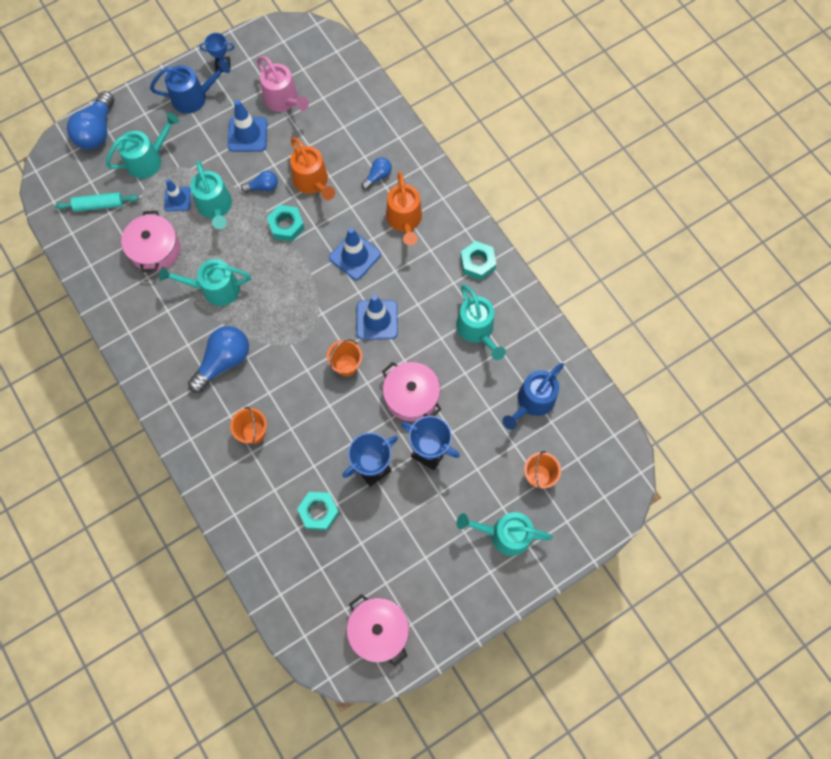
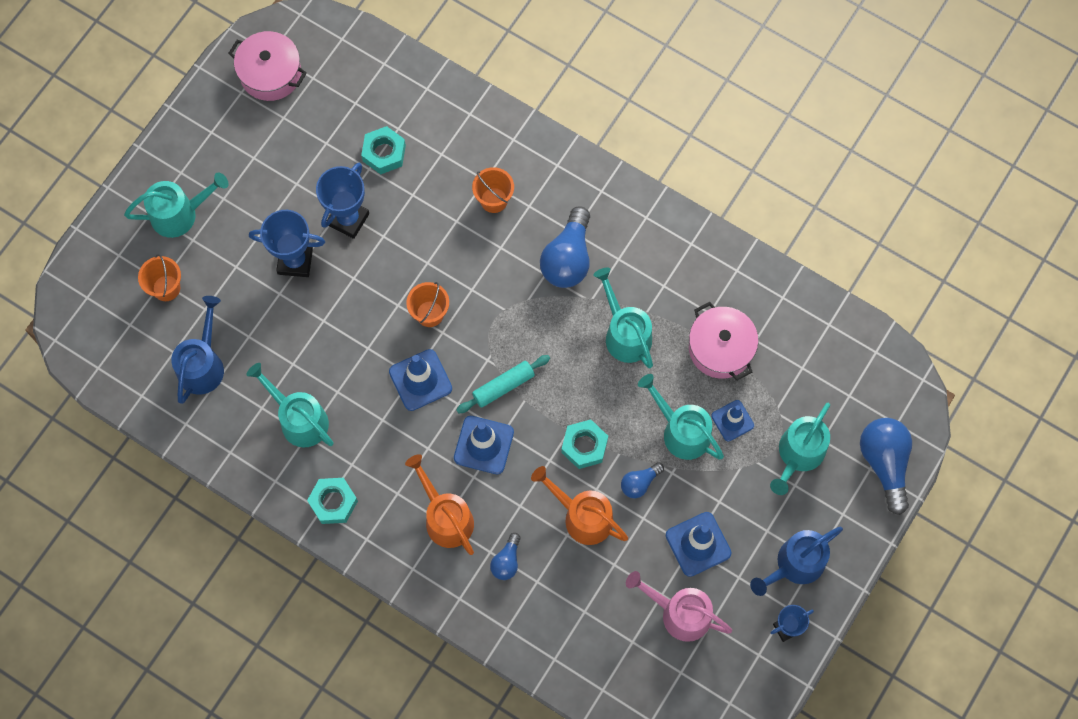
camera: 155 degrees right, 0 degrees up
turquoise rolling pin [55,192,139,212] -> turquoise rolling pin moved to [456,355,550,413]
turquoise watering can [159,259,251,306] -> turquoise watering can turned 90 degrees counterclockwise [593,267,653,368]
pink pot [382,362,442,422] -> none

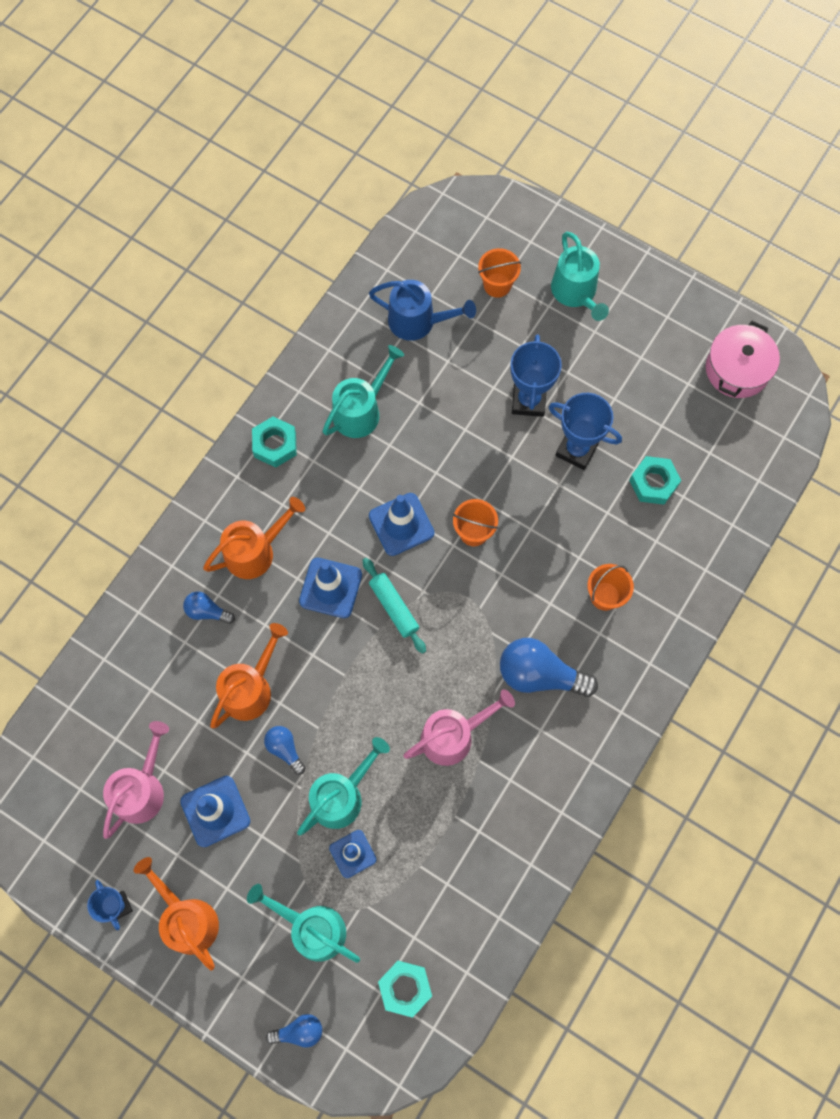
camera: 90 degrees right, 0 degrees up
turquoise nut [561,419,608,469] -> turquoise nut moved to [378,961,432,1018]
turquoise watering can [593,267,653,368] -> pink watering can [403,689,515,766]
pink pot [689,302,758,380] -> none
blue watering can [750,527,843,596] -> orange watering can [134,857,219,970]
blue light bulb [860,418,912,515] -> blue light bulb [266,1014,322,1048], size x0.53

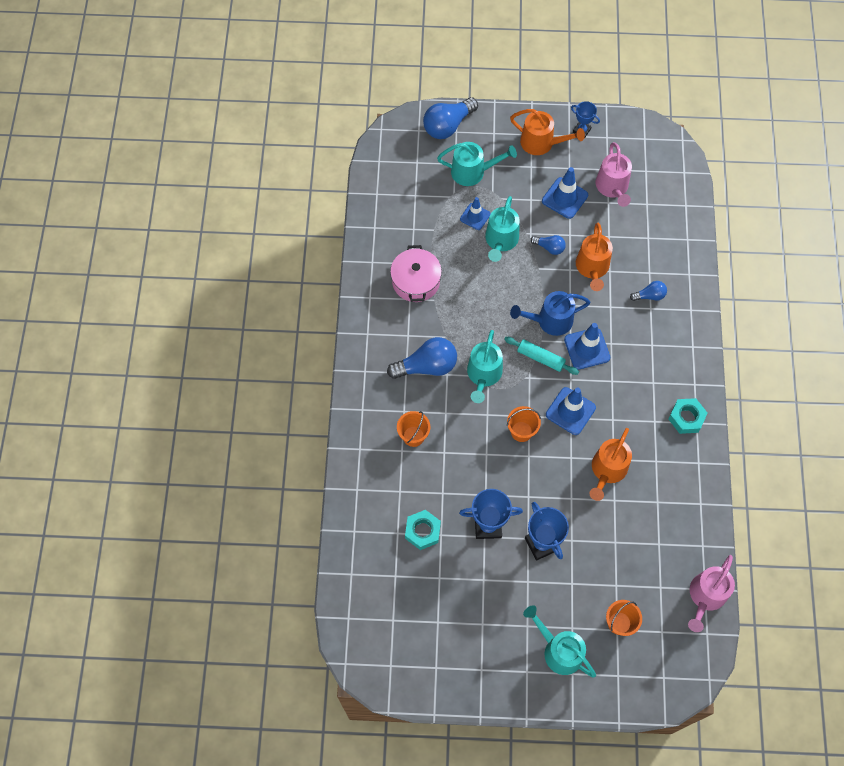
camera: 150 degrees right, 5 degrees down
orange watering can [203,497,305,579] -> orange watering can moved to [589,428,632,501]
blue light bulb [266,1014,322,1048] -> blue light bulb [423,97,478,139], size x1.89
turquoise watering can [323,345,404,438] -> turquoise watering can moved to [467,330,503,403]
blue watering can [369,280,476,341] -> blue watering can moved to [510,291,590,336]
turquoise nut [378,961,432,1018] -> none
pink watering can [403,689,515,766] -> pink watering can moved to [688,555,735,632]
pink pot [706,321,780,398] -> pink pot moved to [390,245,442,302]

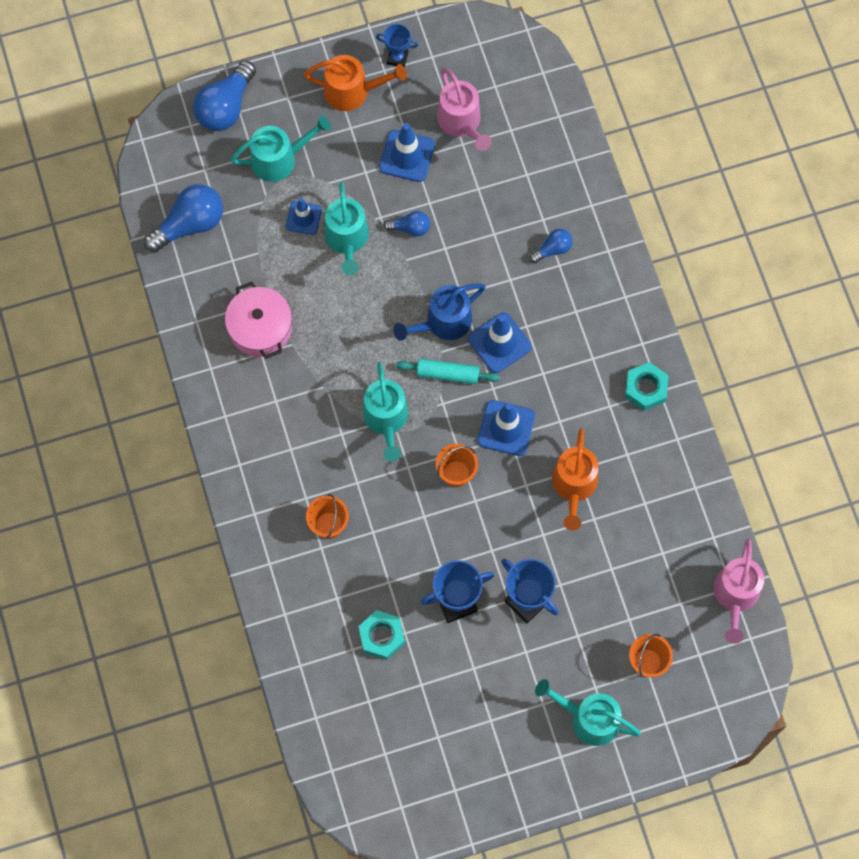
camera: 20 degrees left, 5 degrees up
blue light bulb [387,337,457,379] -> blue light bulb moved to [144,184,223,253]
orange watering can [576,223,613,291] -> none

